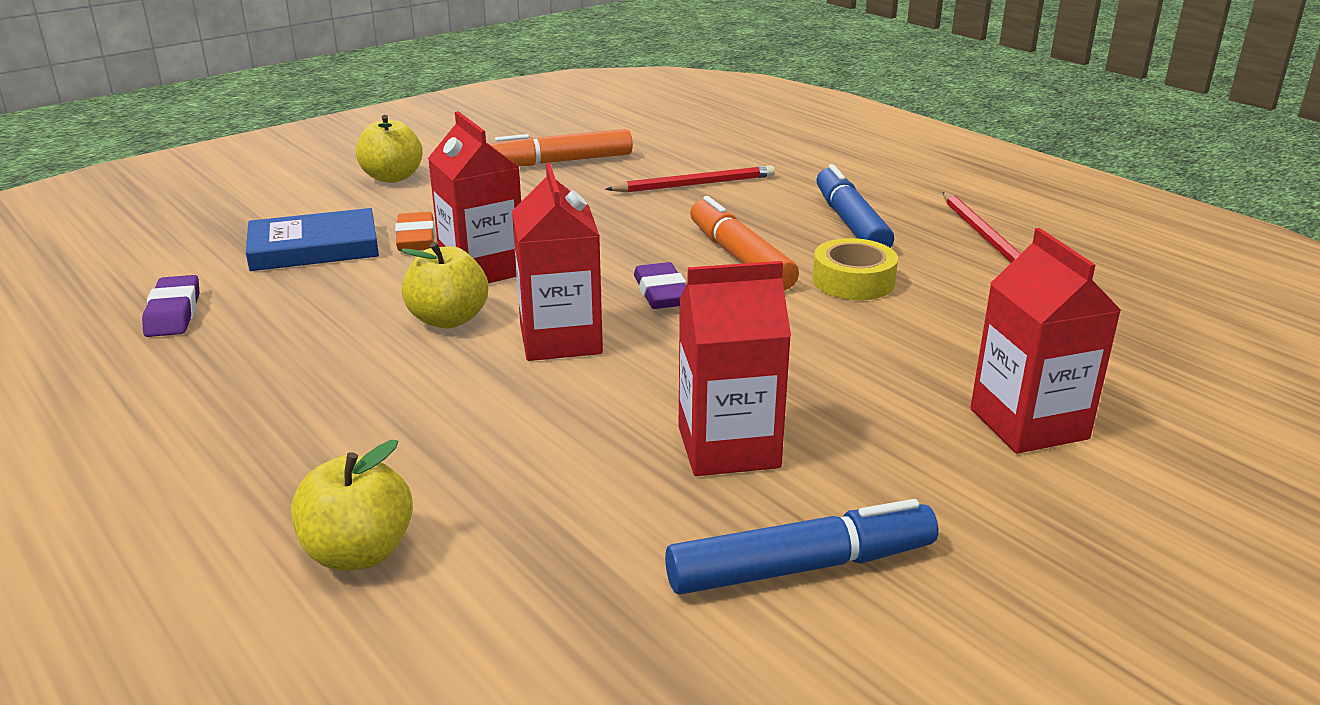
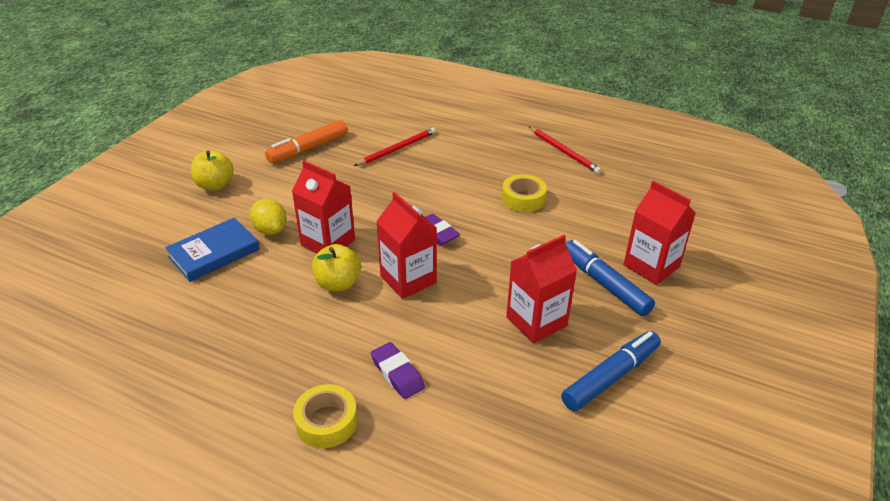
camera: 25 degrees left, 10 degrees up
purple eraser [142,275,199,337] -> purple eraser moved to [371,342,425,399]
yellow apple [291,440,413,571] -> none
orange eraser [395,212,435,251] -> yellow lemon [250,199,287,235]
orange marker [690,196,799,290] -> none
blue marker [816,164,894,248] -> blue marker moved to [566,240,655,316]
none -> yellow tape [293,384,357,448]

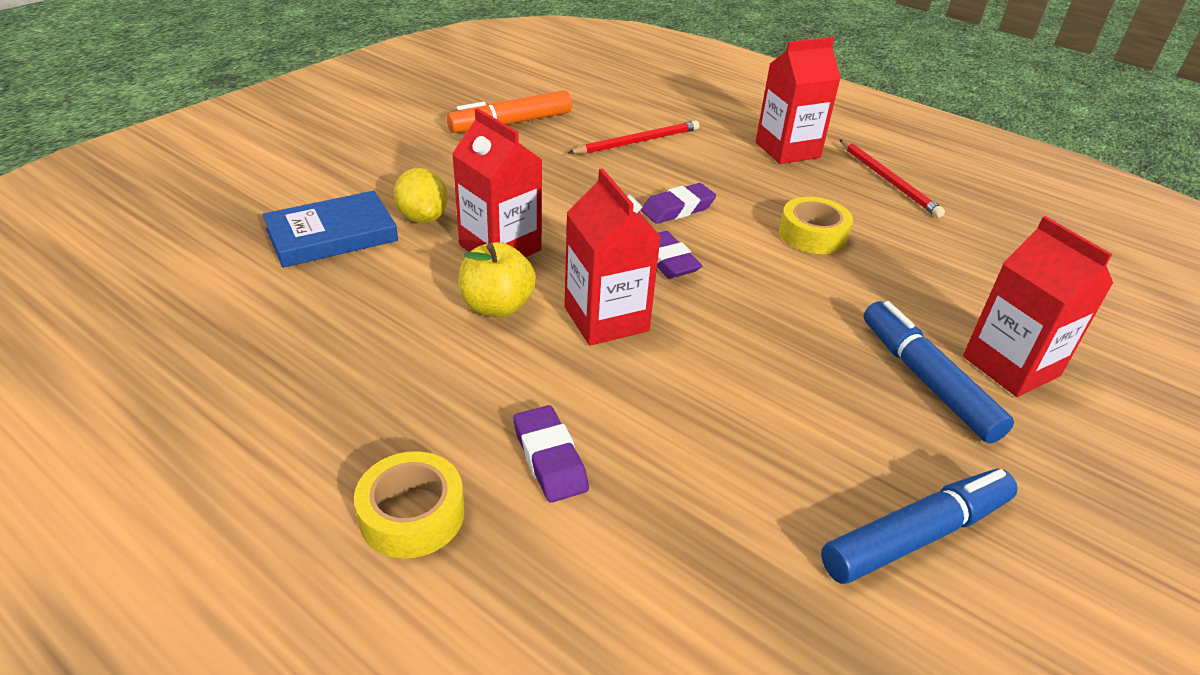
camera: 10 degrees right, 0 degrees up
yellow apple [191,150,234,190] -> none
red carton [506,235,577,344] -> red carton moved to [755,37,841,164]
none -> purple eraser [641,183,716,224]

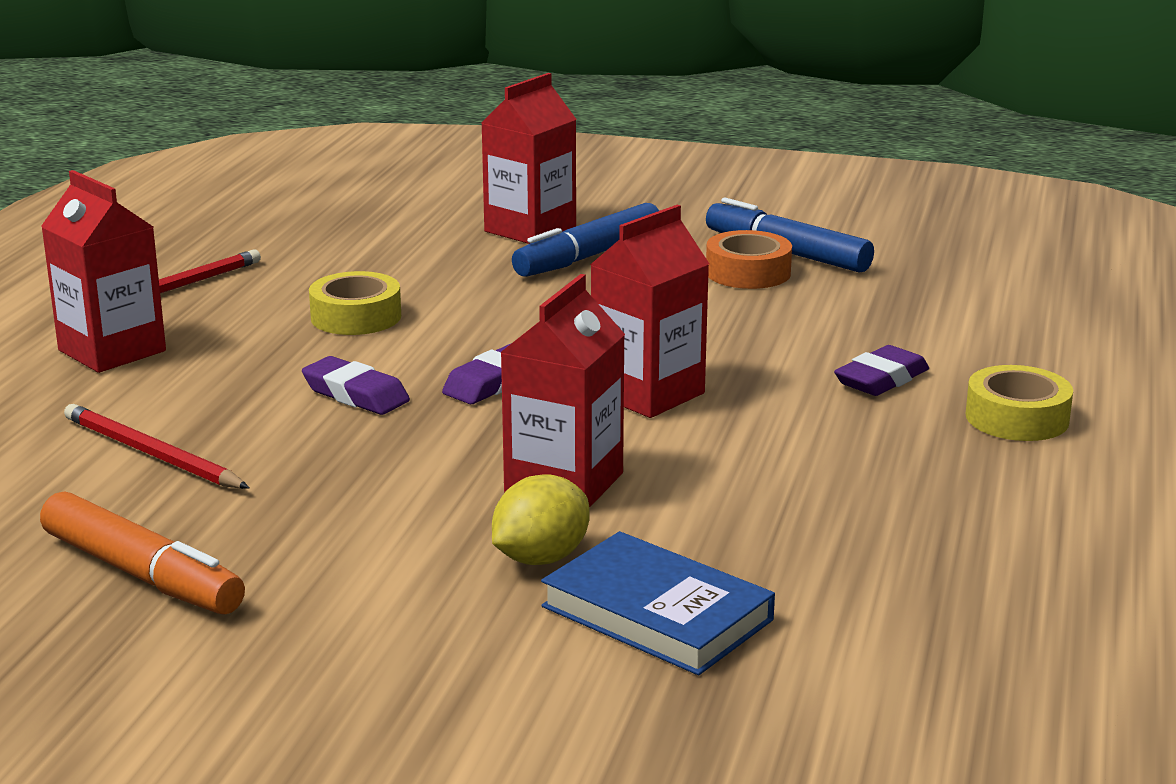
camera: 110 degrees left, 15 degrees down
yellow apple [459,242,536,318] -> none
none -> orange tape [706,230,792,289]

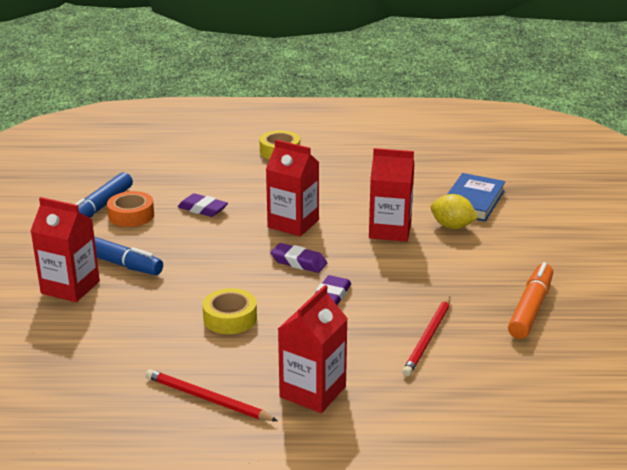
camera: 105 degrees left, 5 degrees up
purple eraser [834,345,929,396] -> purple eraser moved to [178,193,228,217]

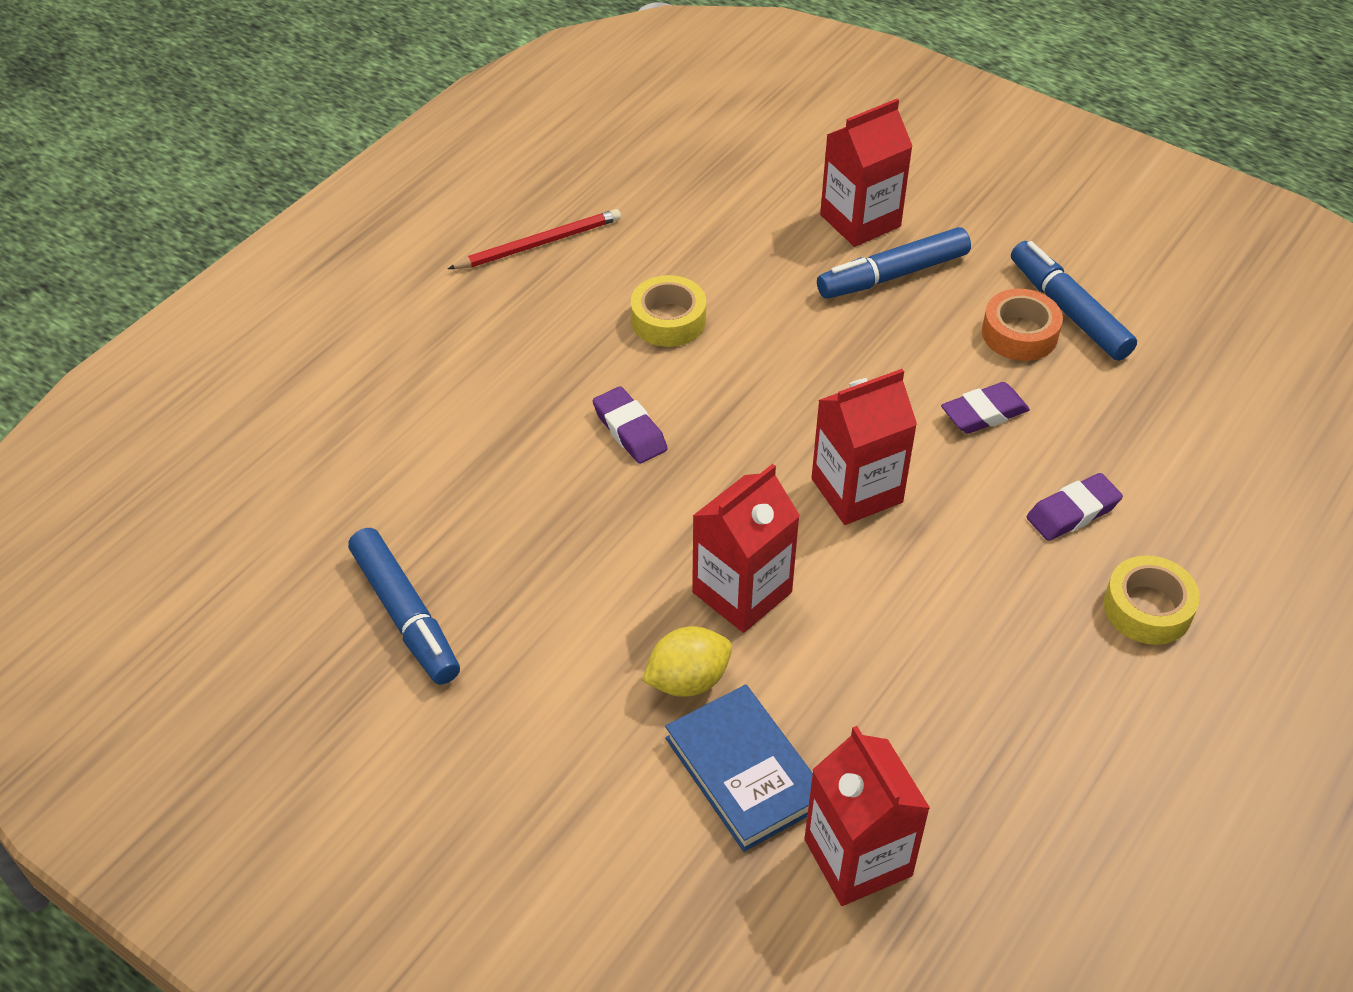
camera: 125 degrees right, 20 degrees up
purple eraser [271,243,327,273] -> purple eraser moved to [1027,473,1123,541]
red carton [278,285,348,413] -> red carton moved to [805,726,930,906]
red pencil [402,297,450,376] -> none
orange marker [508,262,553,339] -> blue marker [348,528,460,685]

